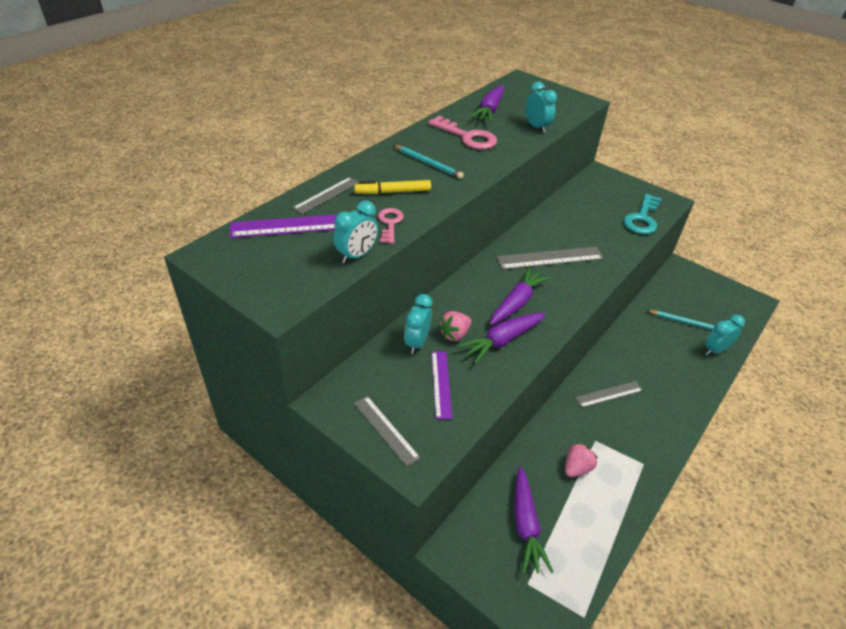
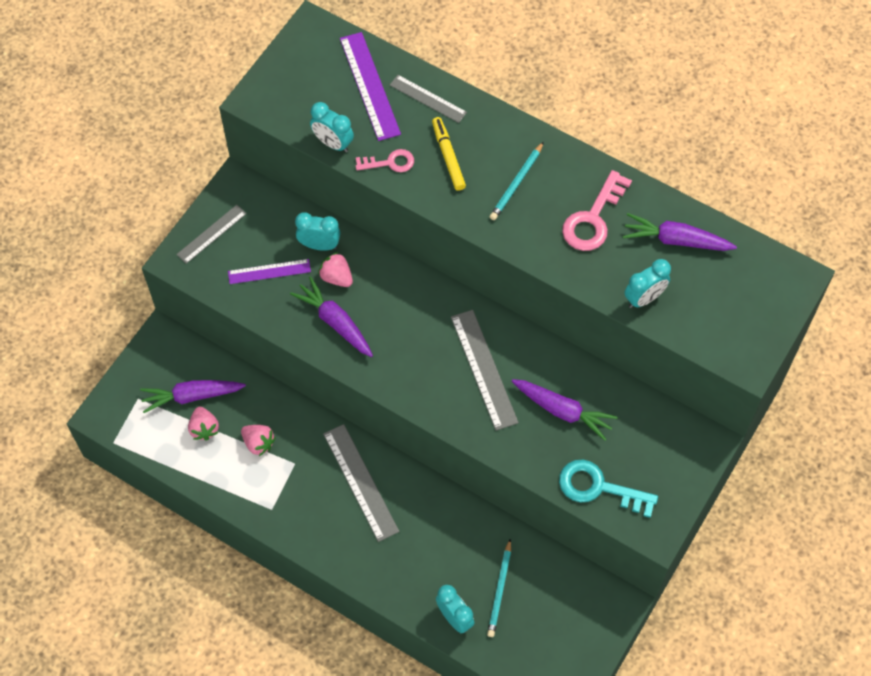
camera: 85 degrees right, 20 degrees up
purple carrot [490,267,550,325] -> purple carrot moved to [512,379,618,441]
grey ruler [575,381,643,408] -> grey ruler [323,424,399,542], size x1.57
none -> pink strawberry [188,407,219,440]

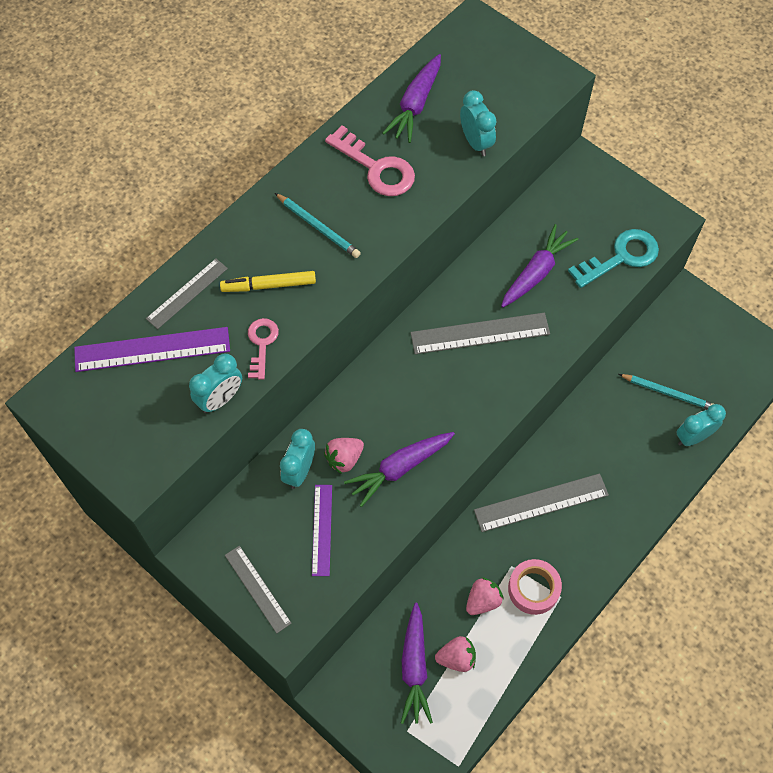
camera: 80 degrees left, 0 degrees up
turquoise key [559,460,658,518] -> turquoise key turned 150 degrees counterclockwise [568,229,659,288]
none -> pink tape [508,559,562,615]

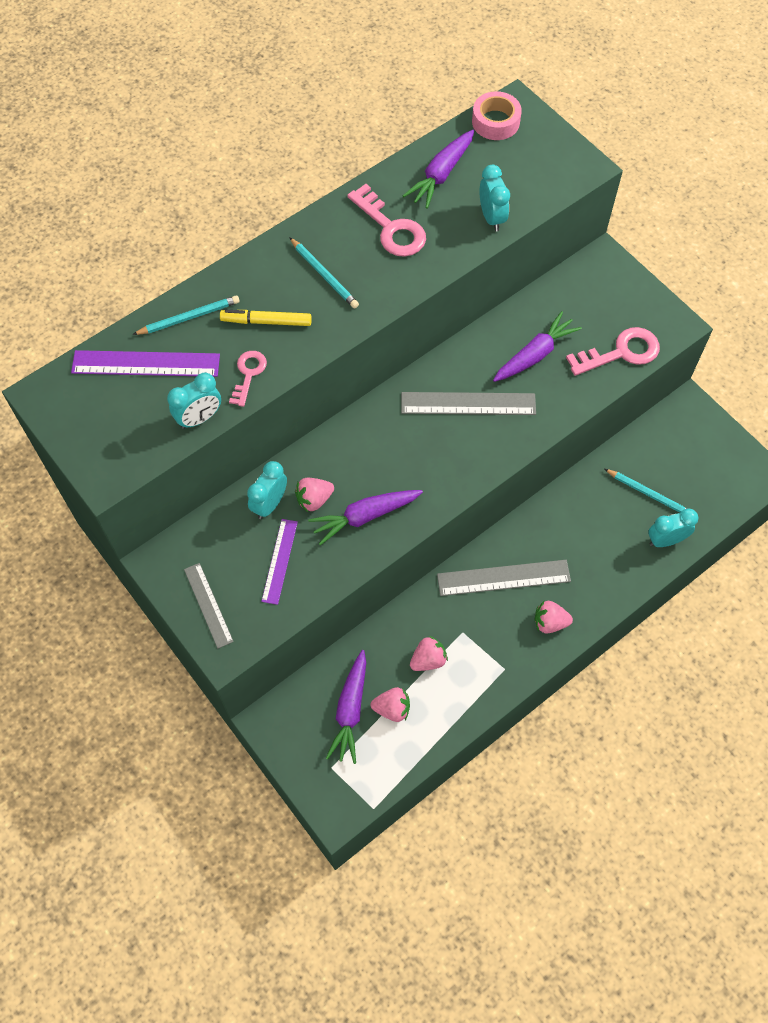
camera: 10 degrees right, 0 degrees up
grey ruler [146,259,228,329] -> turquoise pencil [132,295,240,335]
pink tape [508,559,562,615] -> pink tape moved to [472,91,522,140]
turquoise key [568,229,659,288] -> pink key [566,327,660,376]
none -> pink strawberry [535,601,573,634]

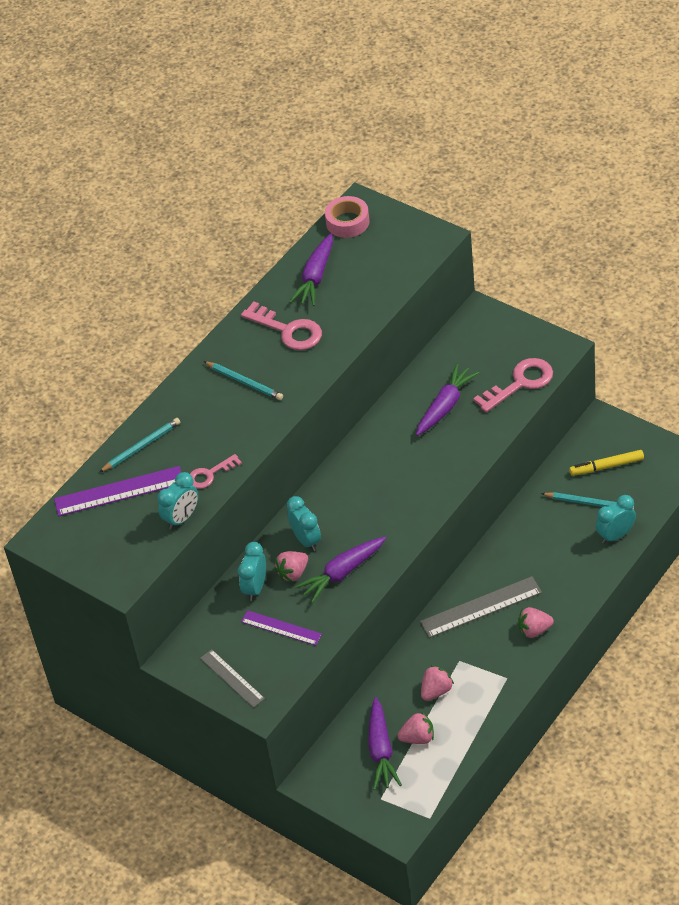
camera: 10 degrees left, 15 degrees down
yellow marker [220,310,312,326] -> yellow marker moved to [569,450,644,476]
pink key [229,351,267,407] -> pink key turned 120 degrees counterclockwise [190,454,242,489]
purple ruler [261,519,298,605] -> purple ruler turned 60 degrees counterclockwise [241,610,322,646]
grey ruler [401,392,536,415] -> none
turquoise clock [479,165,510,232] -> turquoise clock moved to [287,496,321,551]

